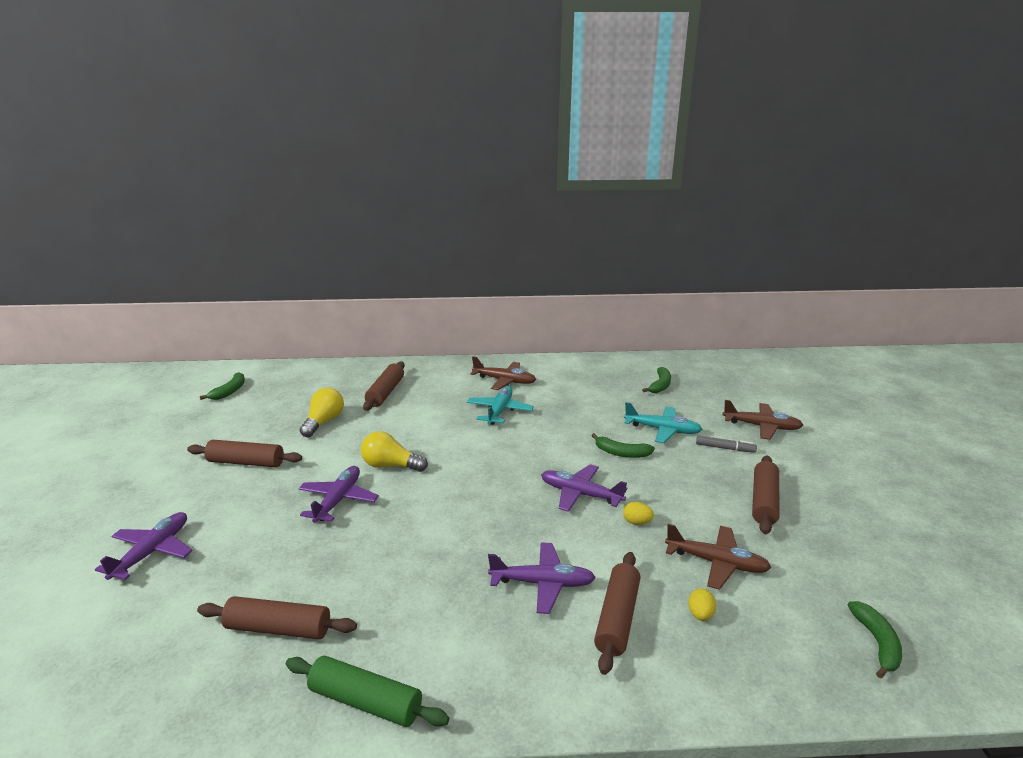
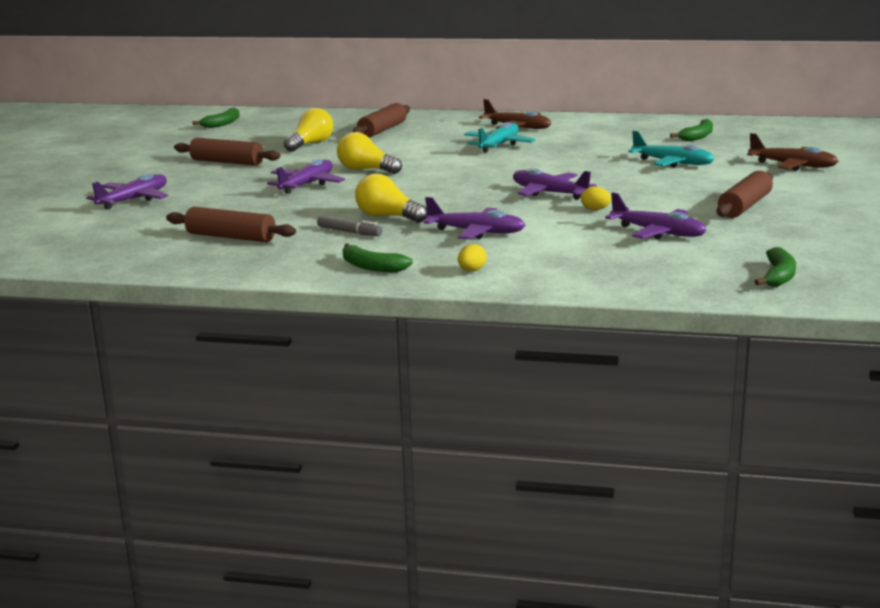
camera: 15 degrees right, 5 degrees down
green rolling pin [286,656,449,727] -> none
green banana [591,433,655,458] -> green banana moved to [343,243,413,272]
brown rolling pin [594,552,640,675] -> none
brown plane [665,524,772,590] -> purple plane [605,192,707,239]
yellow egg [688,588,716,621] -> yellow egg moved to [458,244,487,272]
grey marker [696,435,757,453] -> grey marker moved to [317,215,382,236]
none -> yellow light bulb [355,174,427,223]

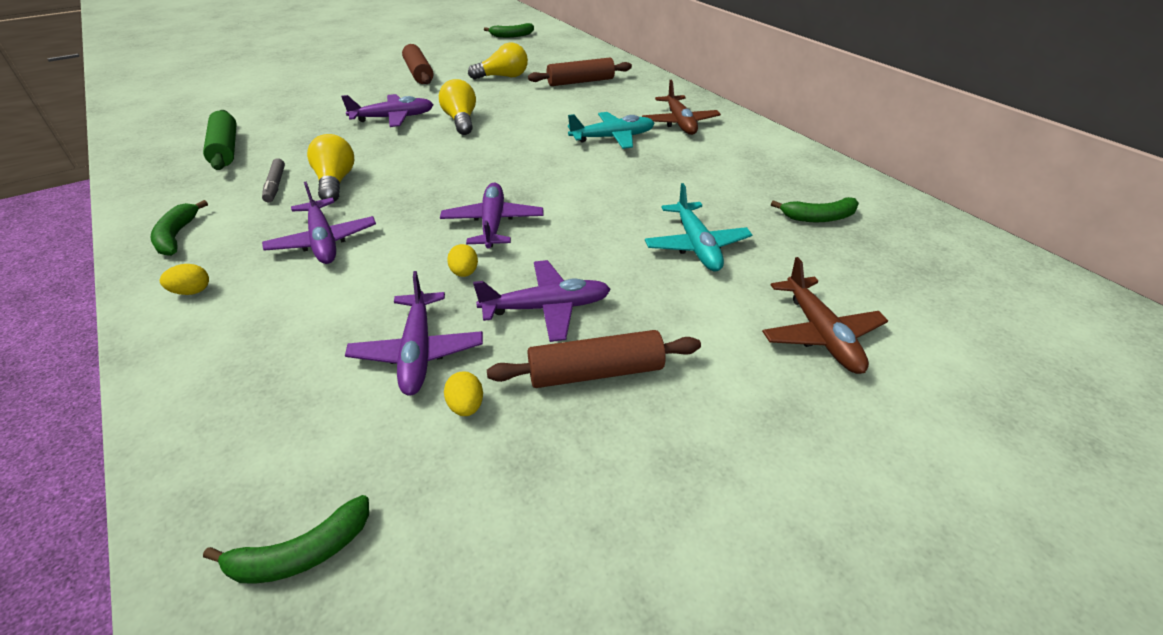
camera: 45 degrees right, 20 degrees up
purple plane [86,173,168,209] -> purple plane moved to [473,260,611,342]
brown rolling pin [166,207,296,242] -> green rolling pin [203,110,236,170]
none -> yellow egg [444,371,483,416]

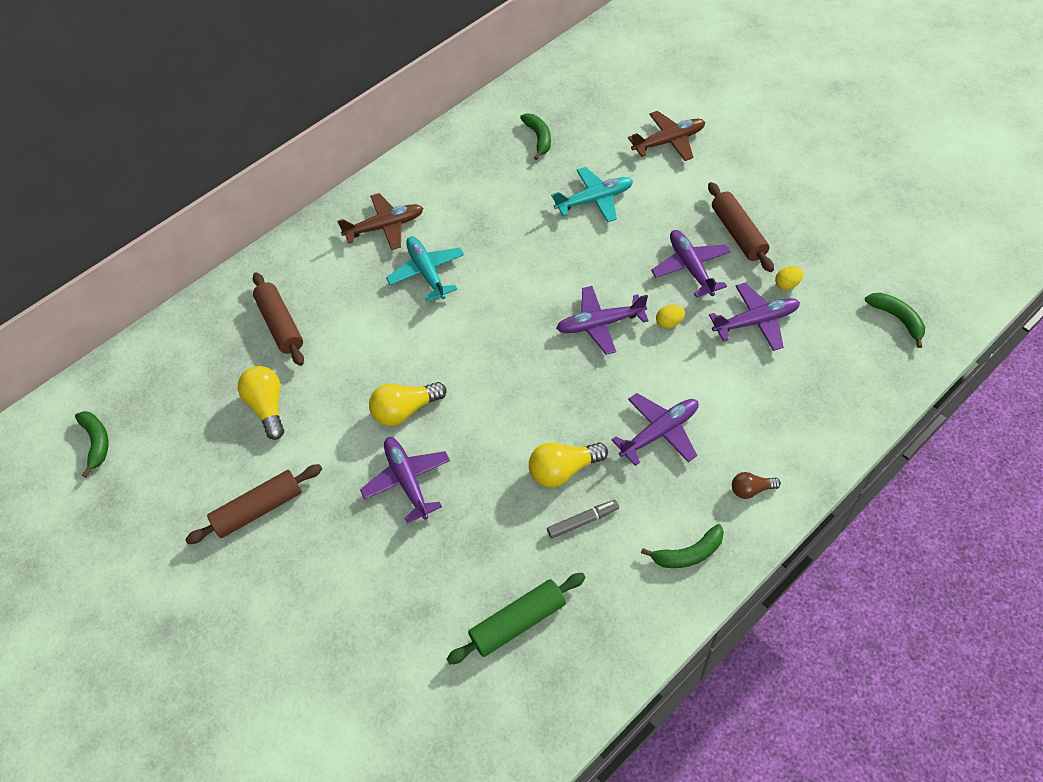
camera: 95 degrees left, 15 degrees up
yellow egg [160,264,209,295] -> brown light bulb [732,472,781,499]

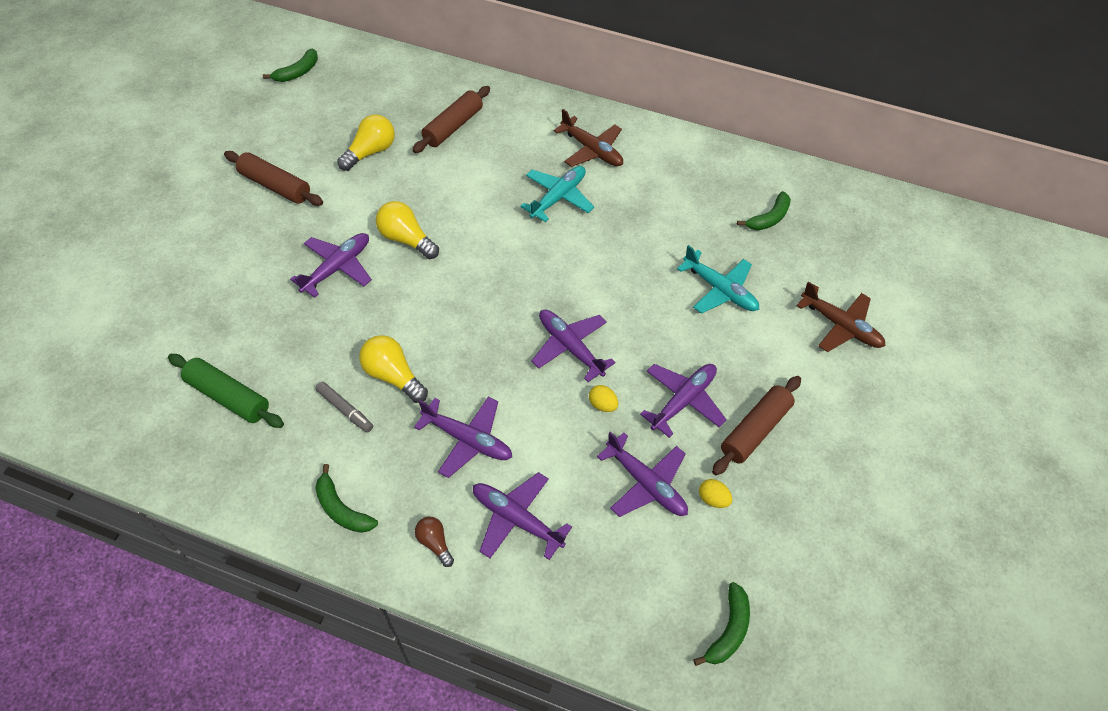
camera: 55 degrees right, 0 degrees up
none -> purple plane [473,472,572,560]

